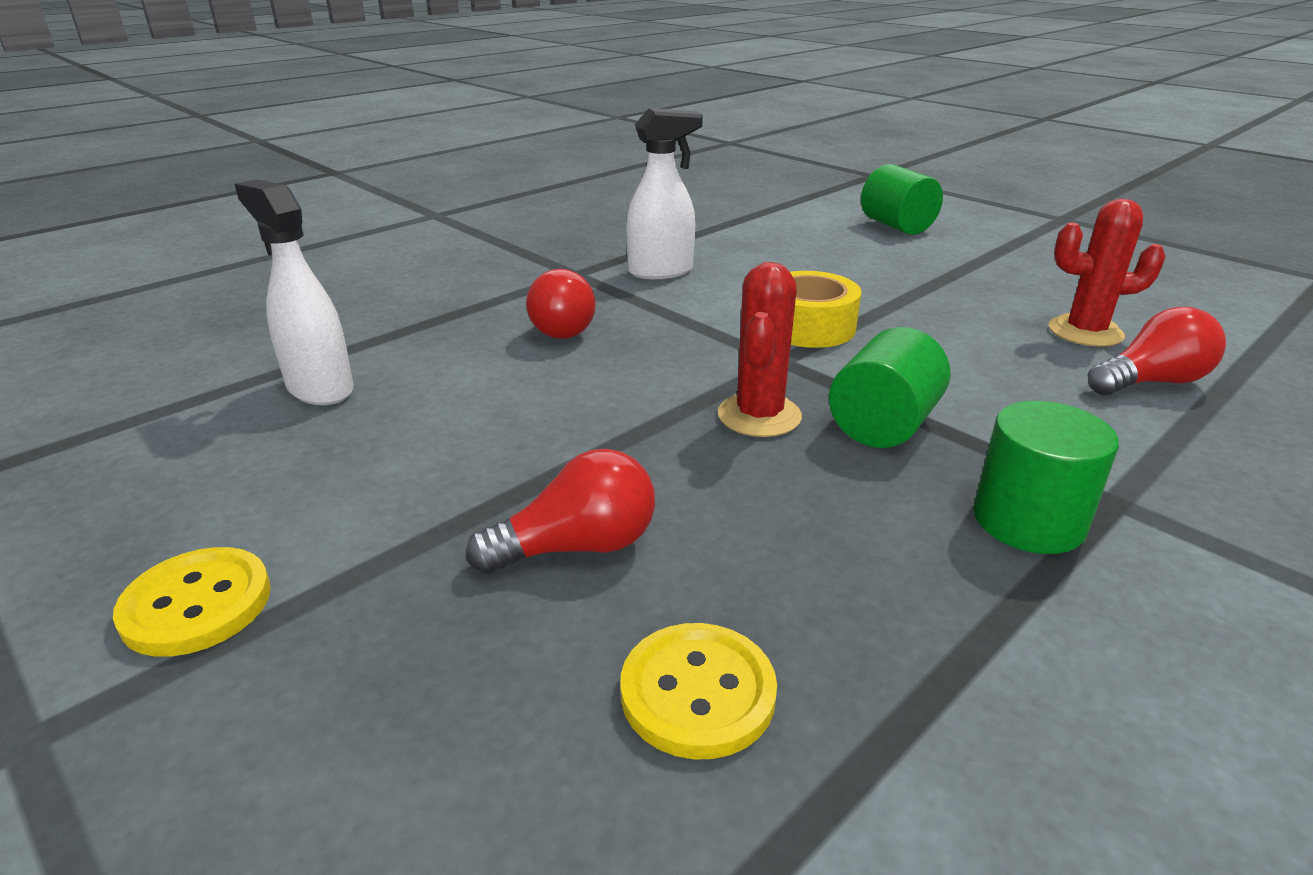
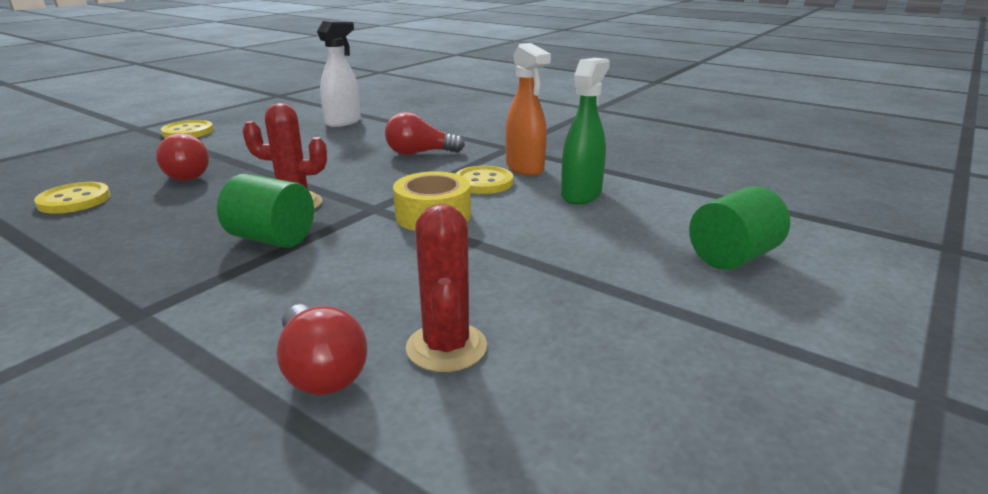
camera: 80 degrees right, 5 degrees down
white spray bottle [626,108,703,279] -> orange spray bottle [505,43,551,176]
green cylinder [973,401,1119,554] -> none
none -> yellow button [456,166,513,194]
none -> green spray bottle [561,58,610,204]

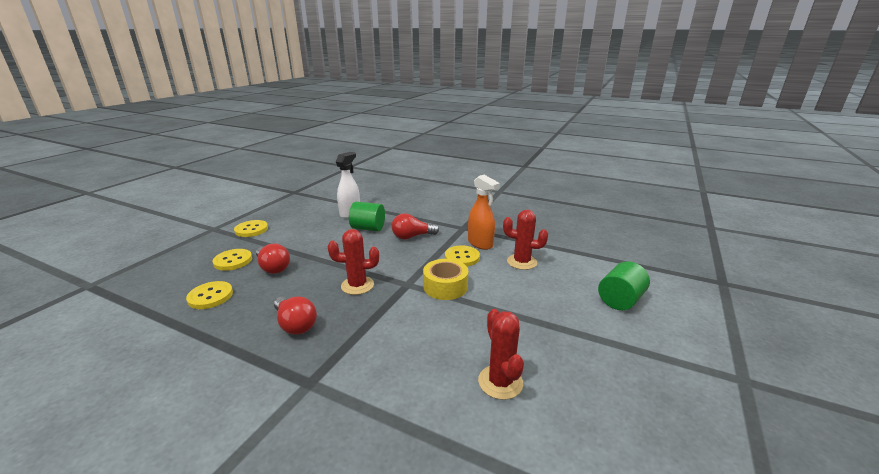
camera: 10 degrees left, 0 degrees up
green cylinder [217,174,314,248] -> green cylinder moved to [349,202,385,231]
red light bulb [276,304,367,395] -> red light bulb moved to [274,296,317,335]
green spray bottle [561,58,610,204] -> red cactus [503,210,548,270]
none -> yellow button [213,249,252,271]

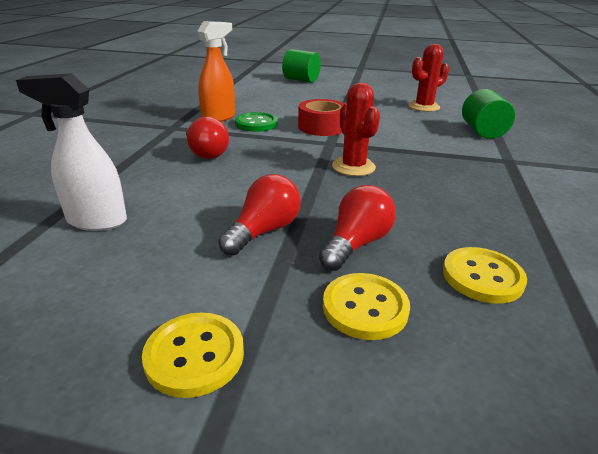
camera: 105 degrees left, 5 degrees up
red light bulb [274,296,317,335] -> red light bulb moved to [218,174,301,256]
green cylinder [349,202,385,231] -> green cylinder moved to [462,89,515,139]
yellow tape [423,259,468,300] -> red tape [298,99,345,136]
yellow button [445,245,480,266] -> green button [235,112,278,132]
red cactus [503,210,548,270] -> none

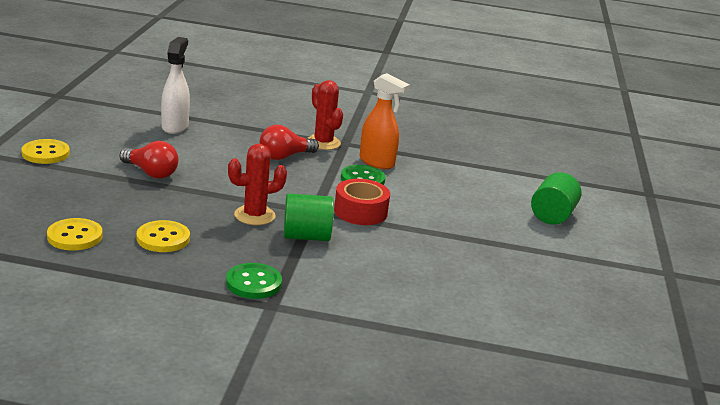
camera: 85 degrees right, 5 degrees down
red light bulb [319,185,396,271] -> none
yellow button [323,273,410,340] -> yellow button moved to [137,220,190,252]
red cactus [408,44,449,112] -> red cactus moved to [308,80,343,150]
green cylinder [462,89,515,139] -> green cylinder moved to [284,193,334,241]
none -> green button [226,263,282,299]

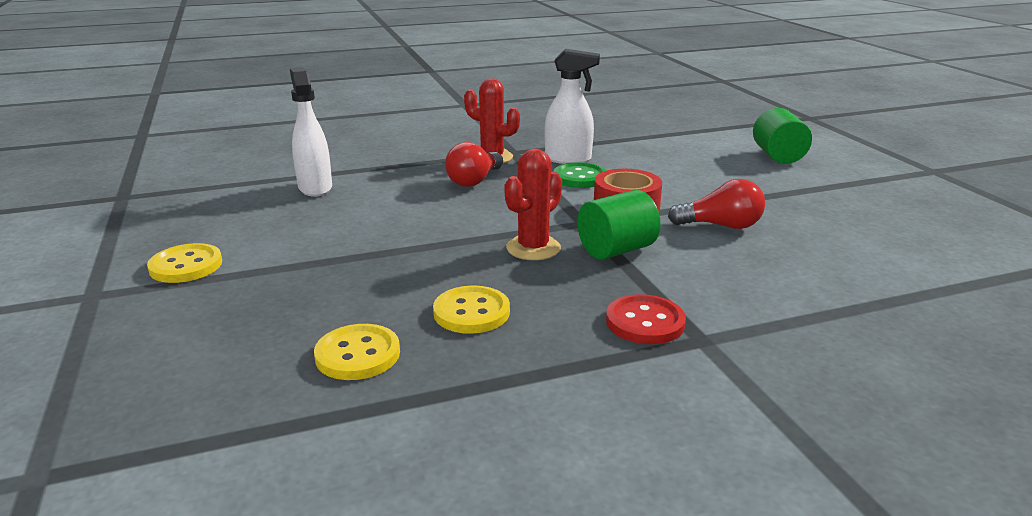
camera: 25 degrees left, 0 degrees up
red light bulb [120,141,179,179] -> red light bulb moved to [668,179,765,229]
green button [226,263,282,299] -> red button [606,294,686,344]
orange spray bottle [360,73,410,169] -> white spray bottle [545,49,600,164]

